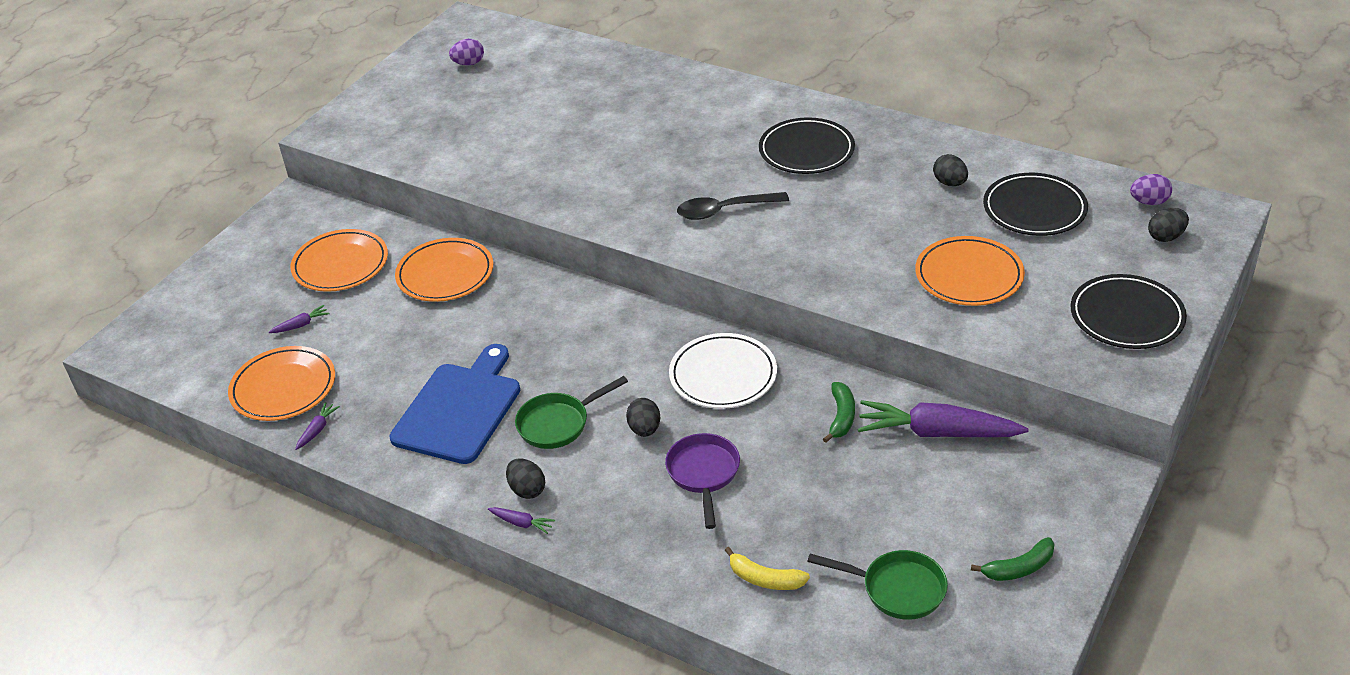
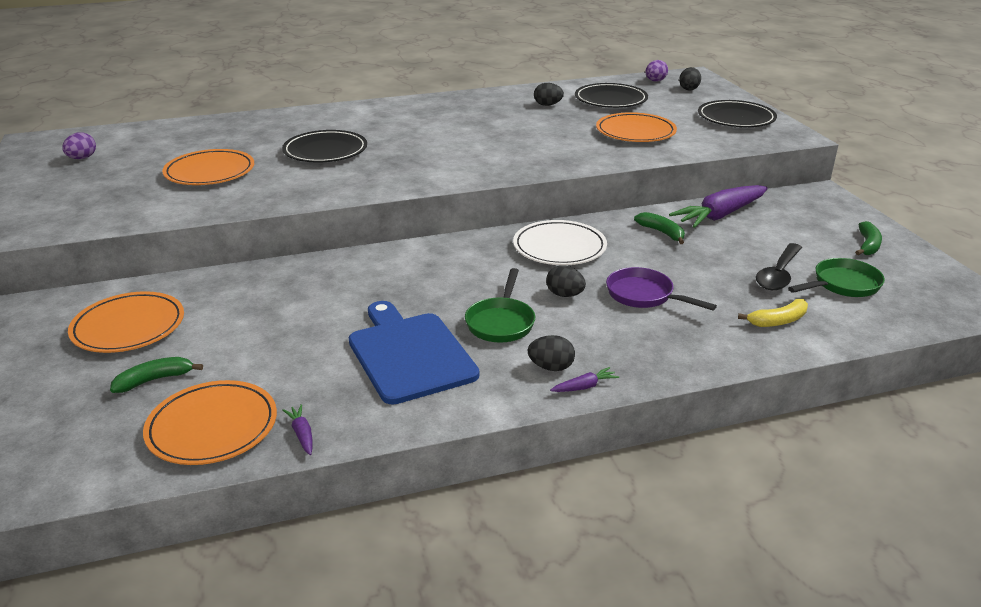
camera: 50 degrees left, 10 degrees down
purple carrot [269,305,329,333] -> green banana [110,357,203,393]
orange plate [395,238,493,302] -> orange plate moved to [162,149,254,185]
black spoon [677,192,789,220] -> black spoon moved to [756,243,802,290]
black plate [759,117,855,174] -> black plate moved to [282,130,367,163]

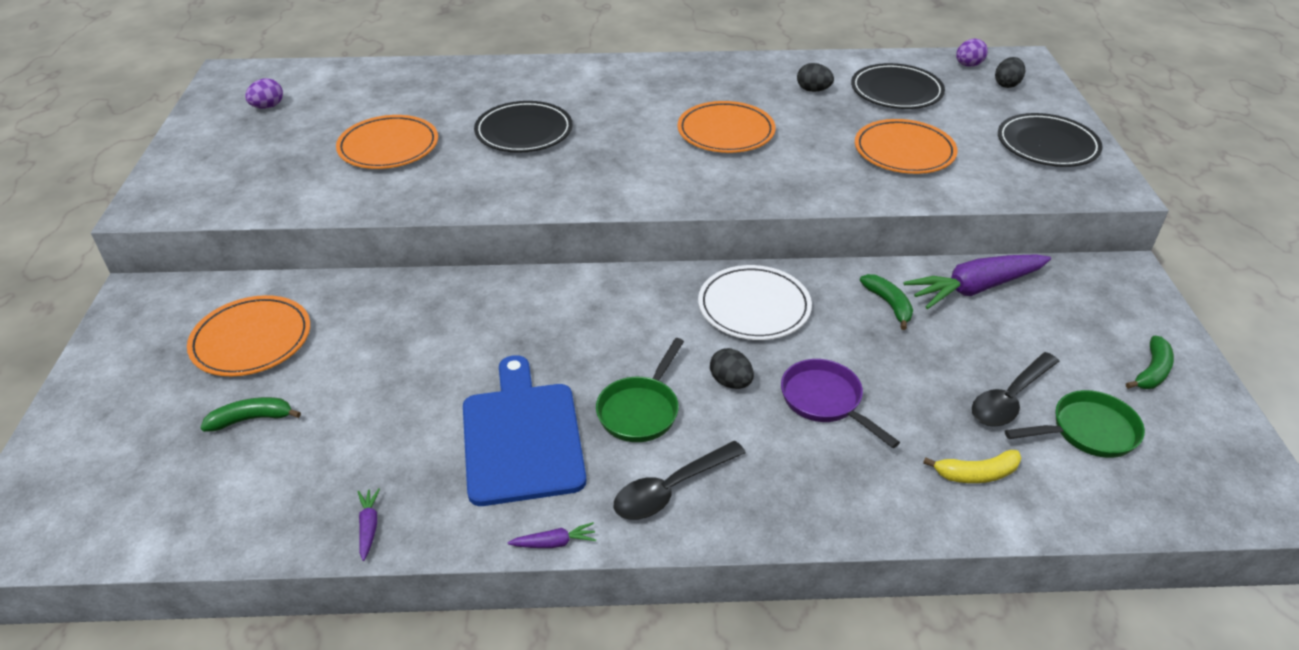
camera: 15 degrees right, 10 degrees up
orange plate [143,380,277,465] -> orange plate moved to [677,101,776,153]
black egg [528,335,575,371] -> black spoon [614,441,746,520]
purple carrot [550,367,619,392] -> purple carrot moved to [508,522,596,548]

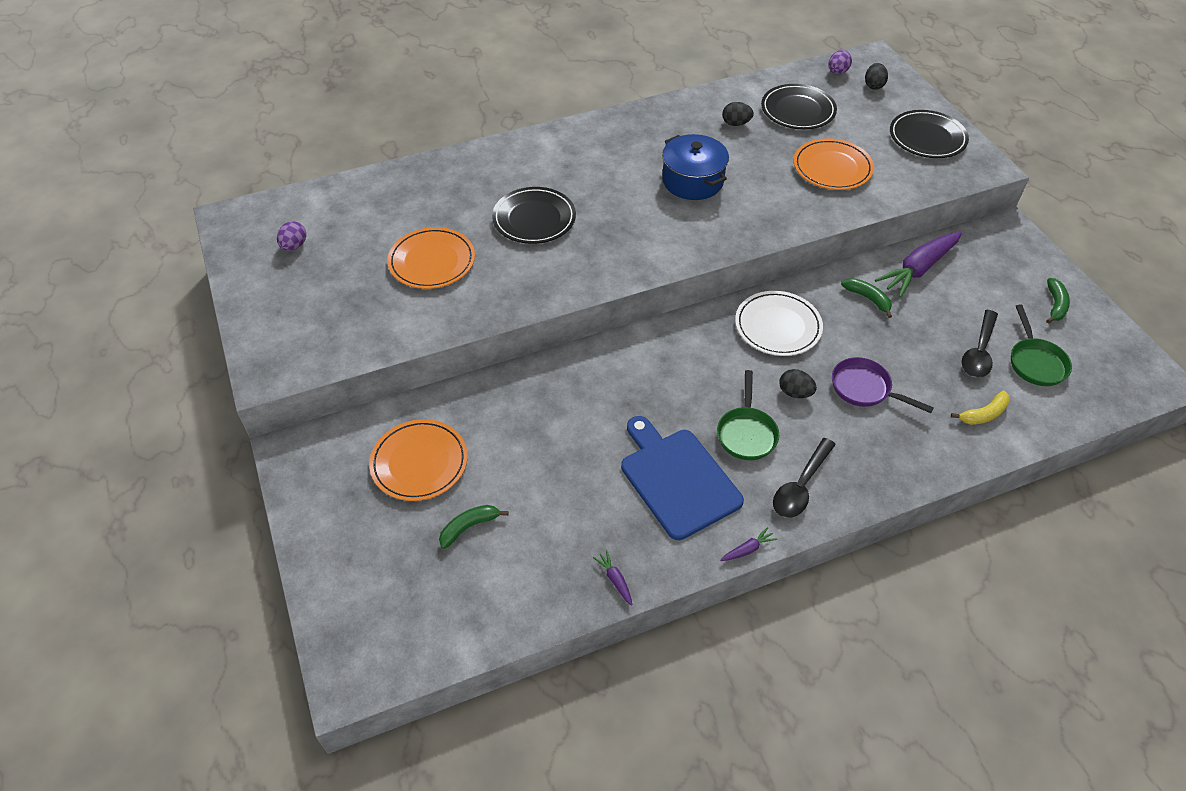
camera: 20 degrees left, 10 degrees up
orange plate [677,101,776,153] -> blue pot [662,134,729,200]
green pan [1005,390,1145,458] -> green pan turned 120 degrees clockwise [1011,305,1072,386]

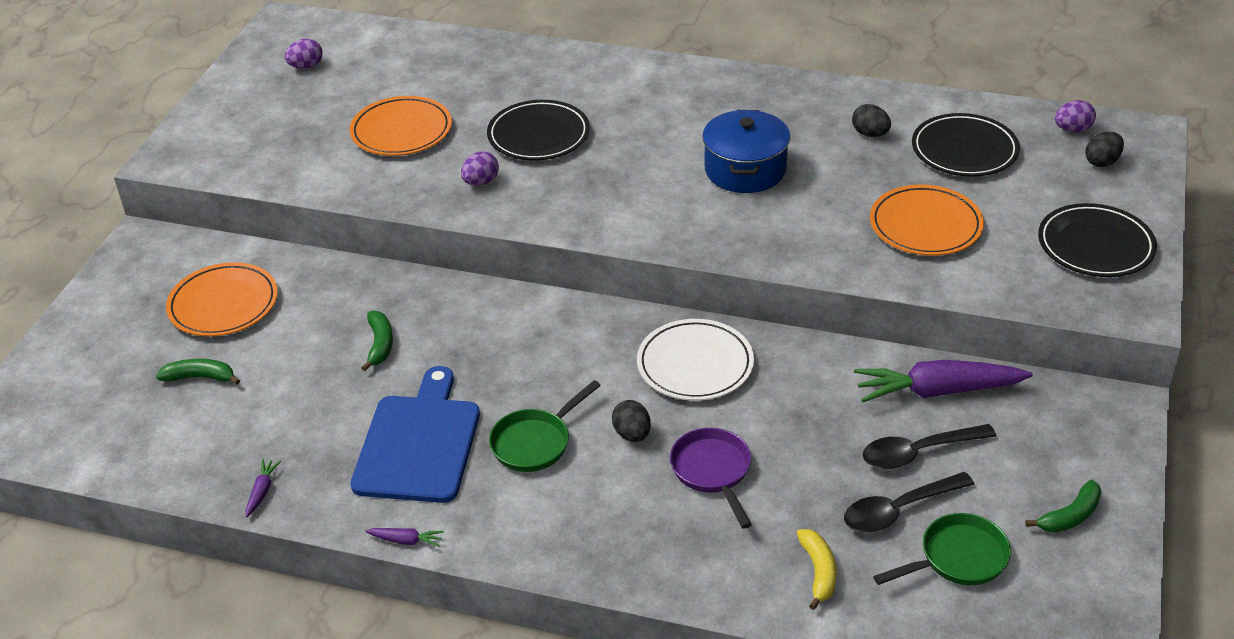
camera: 40 degrees right, 10 degrees down
black spoon [773,438,836,518] -> black spoon moved to [863,424,996,469]
green banana [841,278,892,318] -> green banana moved to [361,311,393,371]
yellow banana [951,391,1010,425] -> yellow banana turned 105 degrees counterclockwise [797,529,837,610]
green pan [1011,305,1072,386] -> green pan turned 150 degrees counterclockwise [873,513,1011,585]
none -> purple egg [461,151,499,186]

